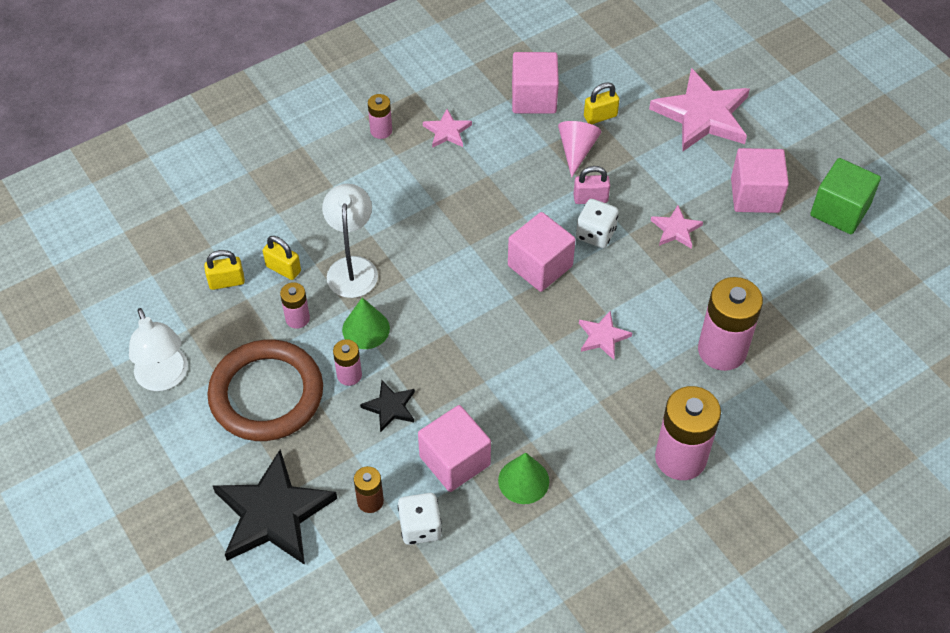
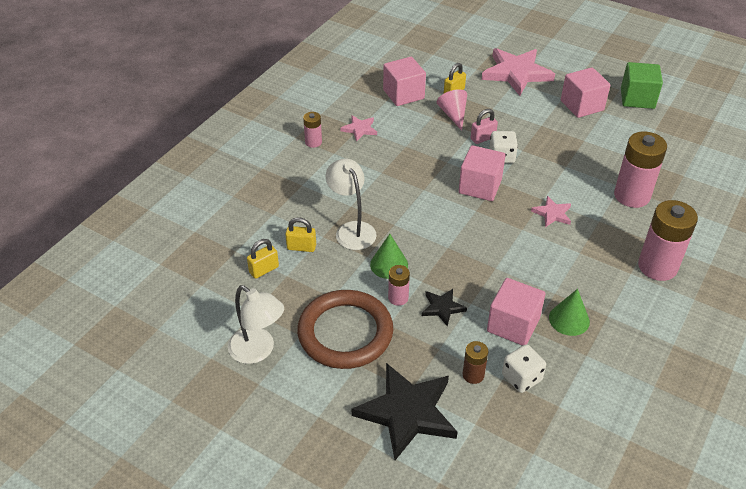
camera: 25 degrees left, 10 degrees down
pink battery [280,282,310,329] -> none
pink star [651,205,703,249] -> none

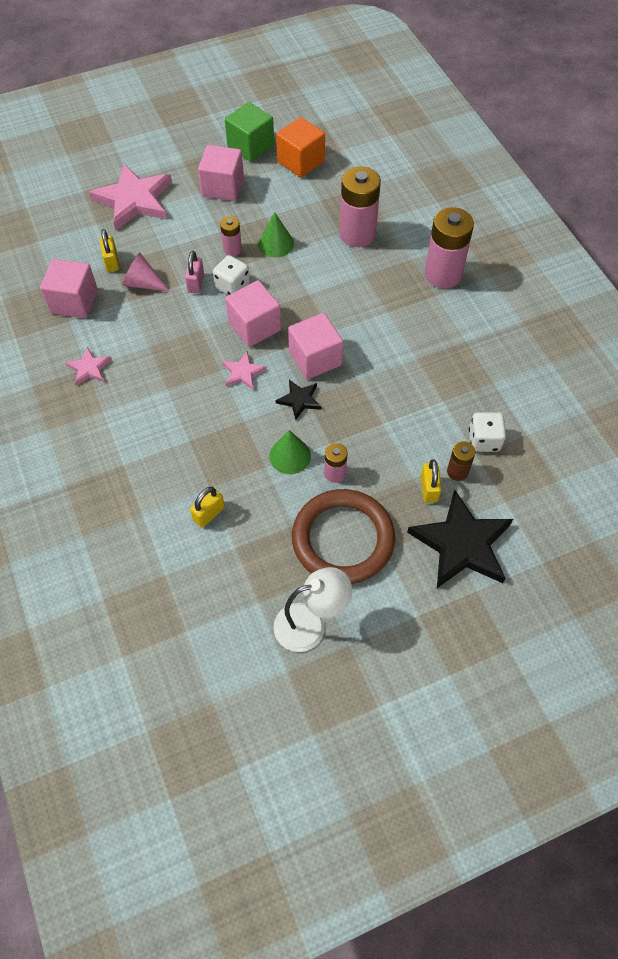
camera: 55 degrees left, 15 degrees up
yellow padlock [247,239,279,279] -> yellow padlock moved to [421,459,441,503]
pink battery [303,112,322,148] -> pink battery moved to [220,216,242,256]
white lamp [326,159,376,250] -> none
black star [422,289,467,327] -> black star moved to [276,380,321,420]
pink cube [487,278,545,346] -> pink cube moved to [288,313,343,379]
pink star [531,196,571,227] -> pink star moved to [222,351,267,390]
green cone [549,289,590,336] -> green cone moved to [258,212,294,257]
none -> orange cube [276,117,325,178]

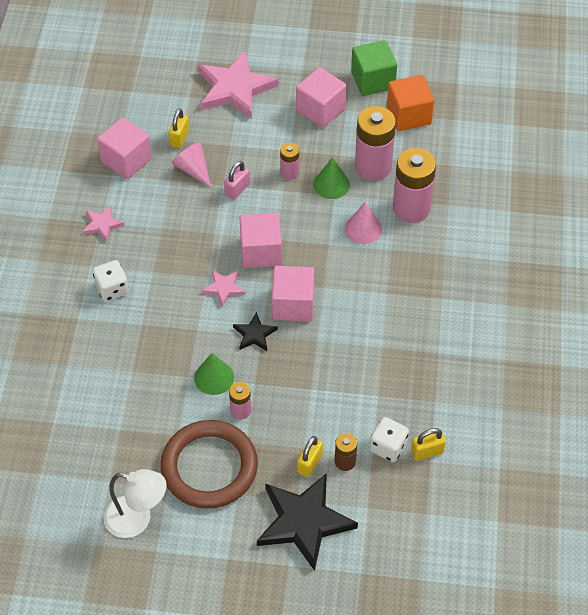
camera: 30 degrees right, 5 degrees down
yellow padlock [190,487,225,528] -> yellow padlock moved to [411,428,446,461]
white dice [213,255,250,295] -> white dice moved to [93,260,129,302]
pink battery [425,207,474,288] -> pink battery moved to [355,106,396,181]
none -> pink cone [345,202,382,244]

